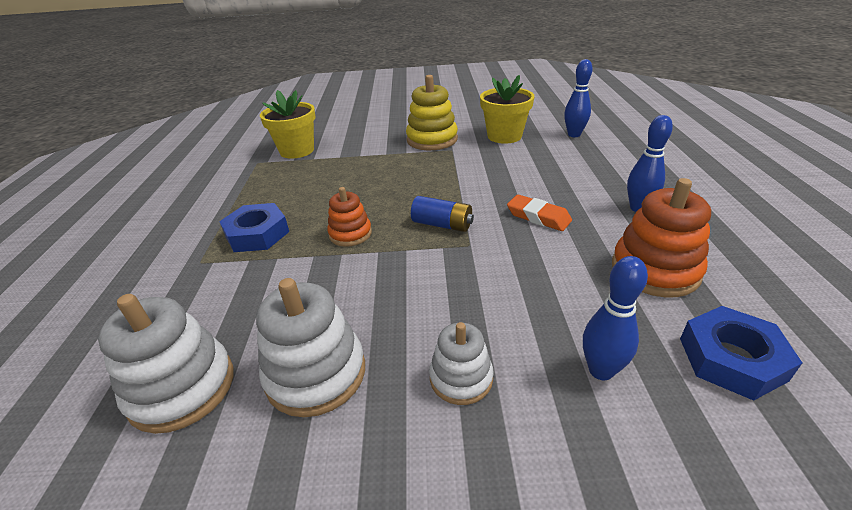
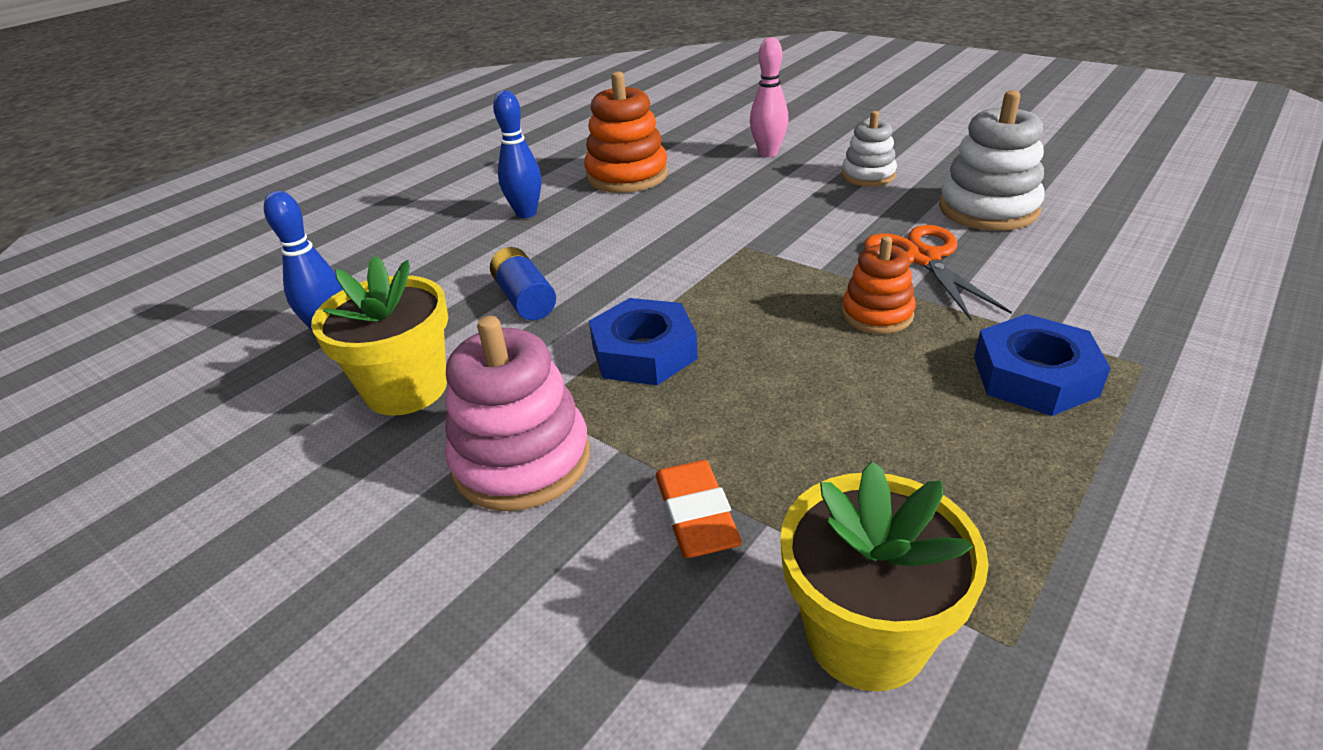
camera: 140 degrees left, 0 degrees up
white stacking toy [98,294,233,434] -> none
yellow stacking toy [406,75,458,150] -> pink stacking toy [445,316,590,511]
blue battery [411,196,474,232] -> blue battery moved to [490,247,556,321]
orange eraser [507,195,572,231] -> orange eraser moved to [656,460,742,558]
blue bowling pin [583,256,648,380] -> pink bowling pin [750,37,789,157]
blue nut [680,306,802,401] -> blue nut moved to [589,298,698,385]
none -> orange scissors [864,225,1012,320]

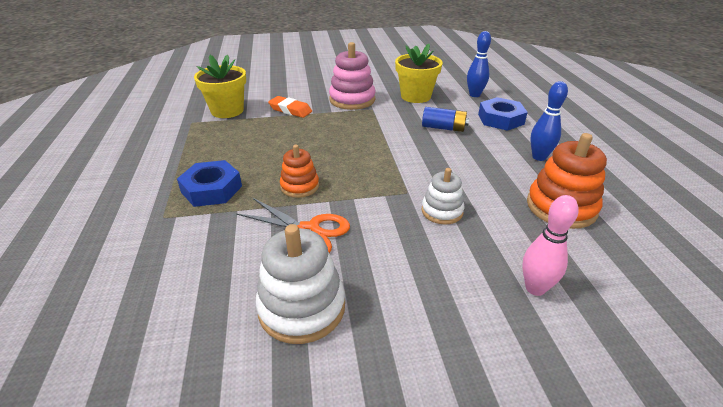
camera: 130 degrees right, 0 degrees up
blue nut [589,298,698,385] -> blue nut moved to [478,97,528,131]
white stacking toy [842,111,897,187] -> white stacking toy moved to [422,168,464,225]

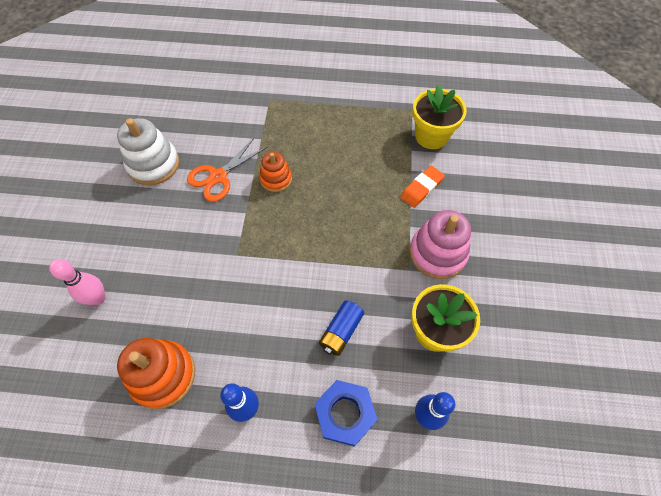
camera: 105 degrees right, 25 degrees up
blue nut [177,160,242,207] -> none
white stacking toy [422,168,464,225] -> none

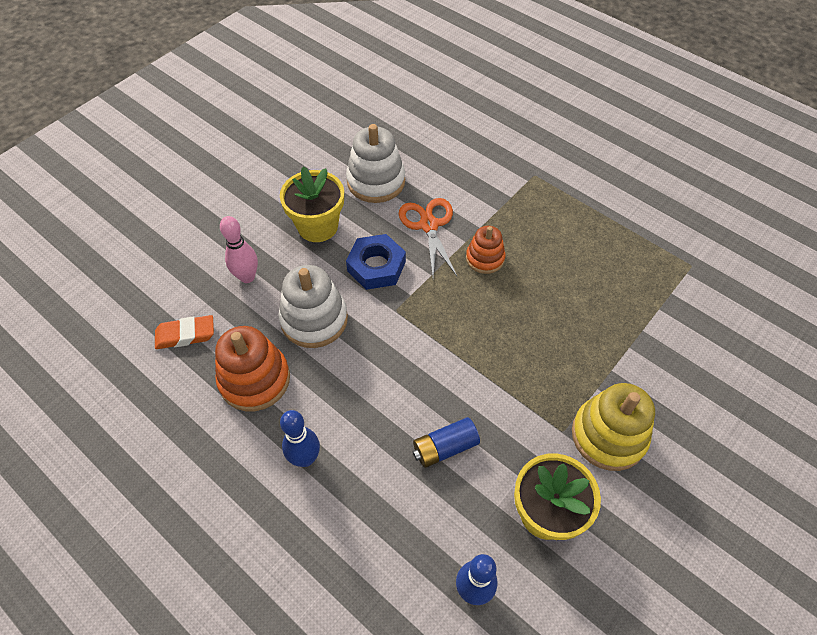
camera: 35 degrees right, 5 degrees down
orange scissors [187,137,268,202] -> orange scissors turned 90 degrees clockwise [399,198,457,277]
blue nut [314,380,378,447] -> blue nut moved to [346,234,406,290]
orange eraser [401,166,445,208] -> orange eraser moved to [155,315,214,349]
pink stacking toy [410,210,471,279] -> yellow stacking toy [572,383,655,471]
yellow flower pot [413,84,467,149] -> yellow flower pot moved to [280,166,344,242]
none -> white stacking toy [278,265,348,348]

